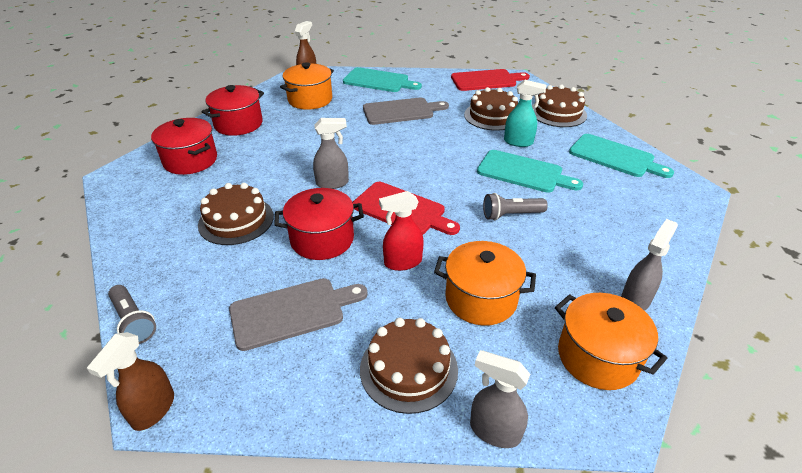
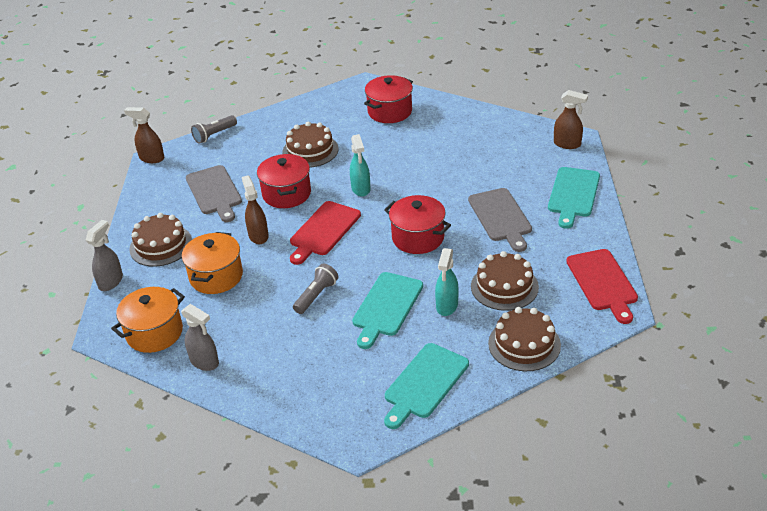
camera: 90 degrees right, 0 degrees up
red pot [202,85,264,136] -> red pot moved to [384,195,451,254]
orange pot [280,62,334,110] -> none
grey spray bottle [313,118,349,189] -> turquoise spray bottle [350,134,371,197]
red spray bottle [379,191,424,271] -> brown spray bottle [242,175,269,244]
grey flashlight [483,193,548,220] -> grey flashlight turned 45 degrees clockwise [293,263,339,314]

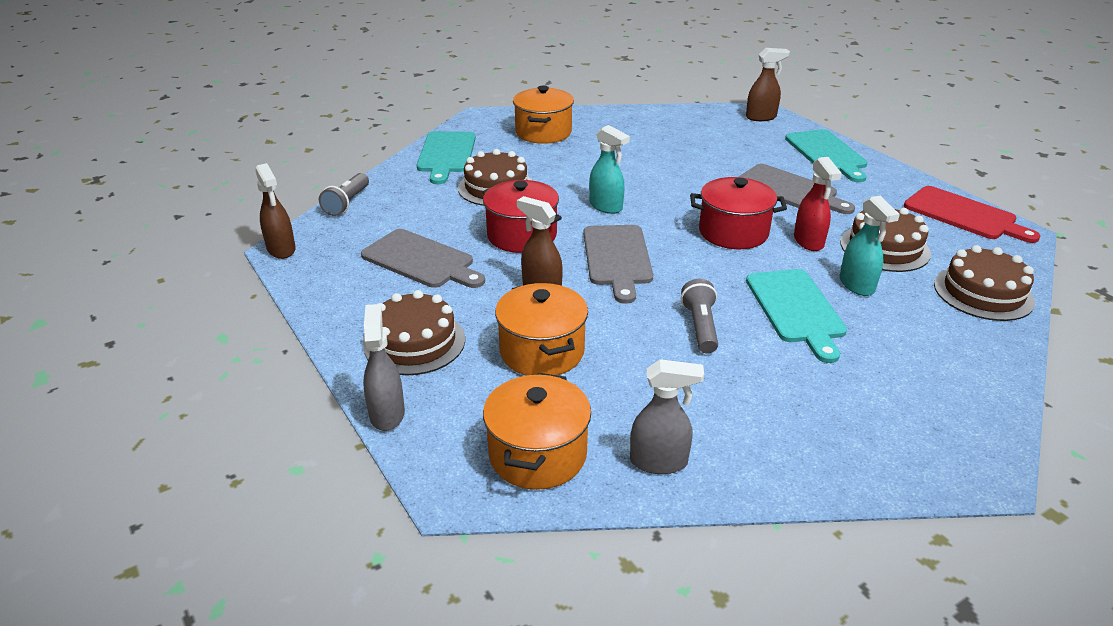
camera: 35 degrees left, 5 degrees down
brown spray bottle [124,107,164,163] -> brown spray bottle turned 105 degrees counterclockwise [256,163,296,259]
red cutting board [290,201,361,265] -> grey cutting board [584,225,653,304]
red pot [364,75,413,123] -> orange pot [513,85,574,144]
turquoise cutting board [384,343,469,429] -> turquoise cutting board moved to [417,131,476,184]
none -> red spray bottle [794,157,842,251]

